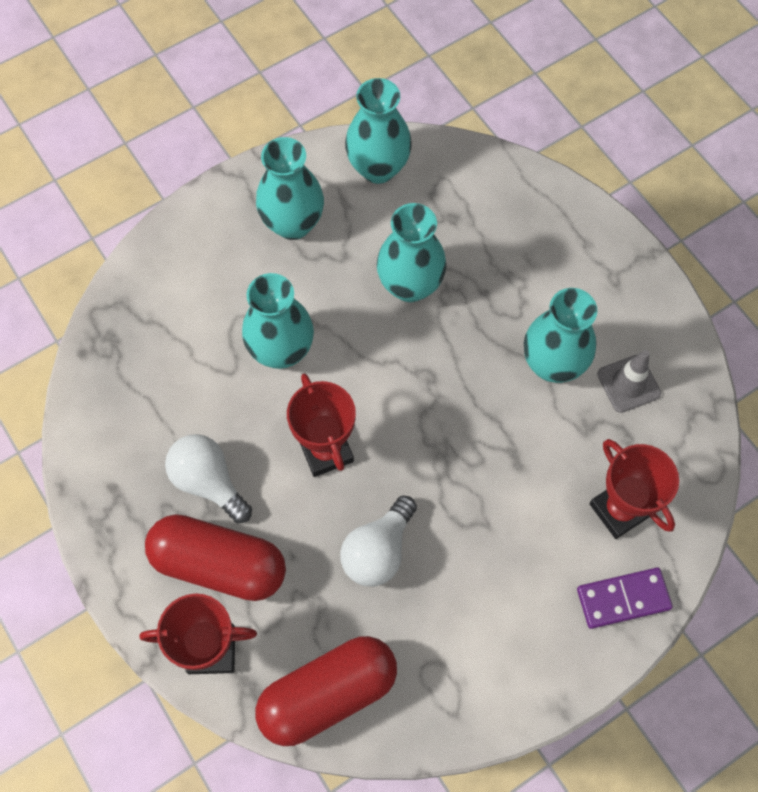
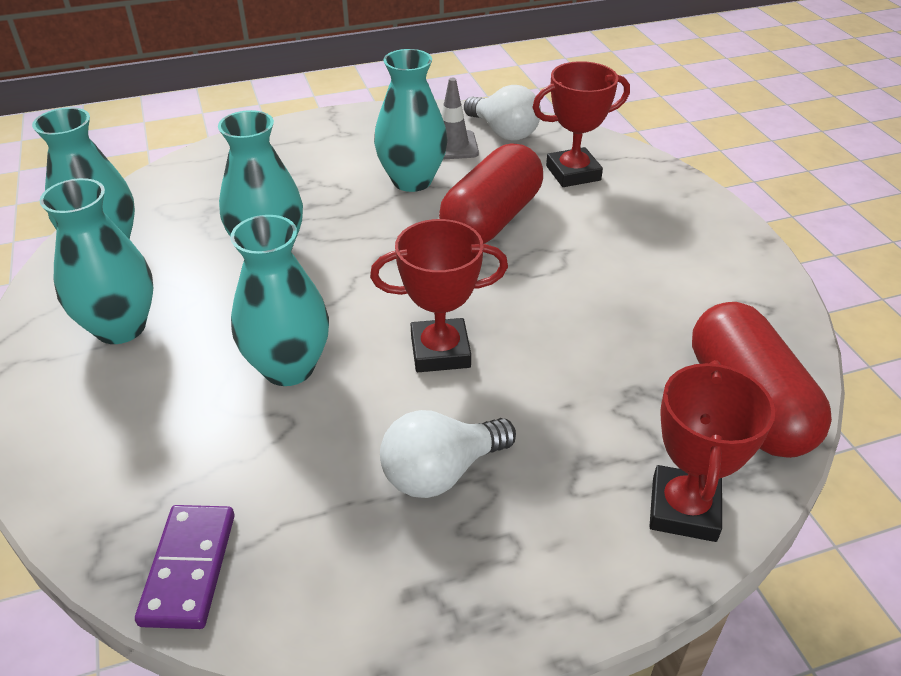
camera: 75 degrees left, 25 degrees down
red capsule [145,514,286,601] -> red capsule moved to [439,143,543,244]
white light bulb [340,495,417,587] -> white light bulb moved to [464,85,541,141]
purple domino [577,568,673,629] -> purple domino moved to [135,505,235,629]

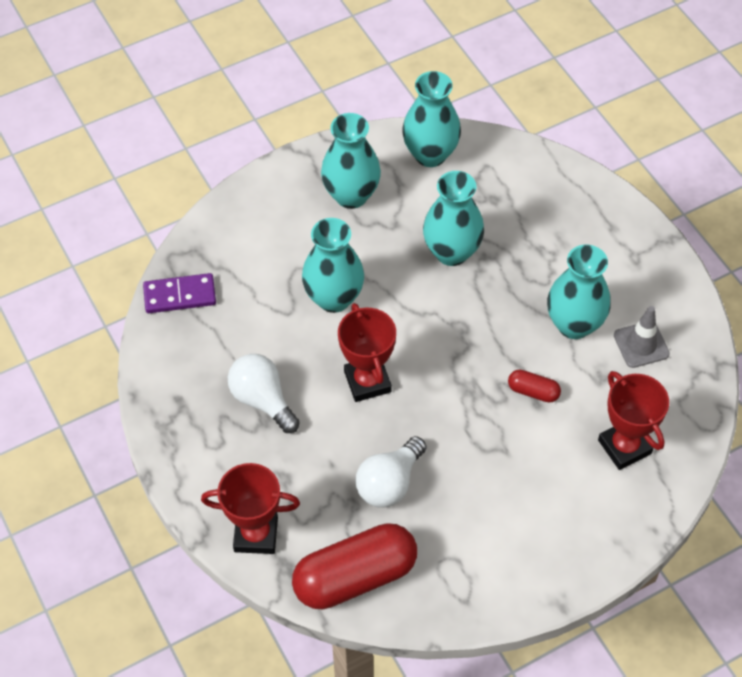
camera: 80 degrees right, 15 degrees up
red capsule [439,143,543,244] -> red capsule [508,370,561,403], size x0.45
white light bulb [464,85,541,141] -> white light bulb moved to [356,436,426,508]

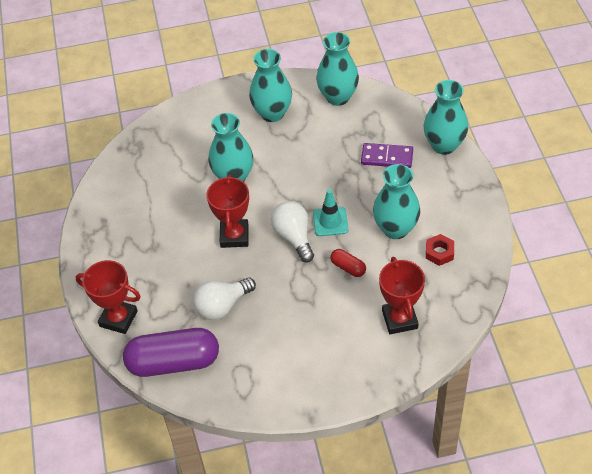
camera: 20 degrees right, 5 degrees down
purple domino [143,273,216,313] -> purple domino moved to [361,143,413,168]
white light bulb [228,354,300,433] -> white light bulb moved to [271,201,314,263]
red capsule [292,523,417,609] -> purple capsule [123,328,219,377]
turquoise vase [423,171,484,266] -> turquoise vase moved to [424,80,468,155]
grey traffic cone [614,306,670,368] -> red nut [426,234,454,266]
none -> turquoise traffic cone [313,189,348,236]

